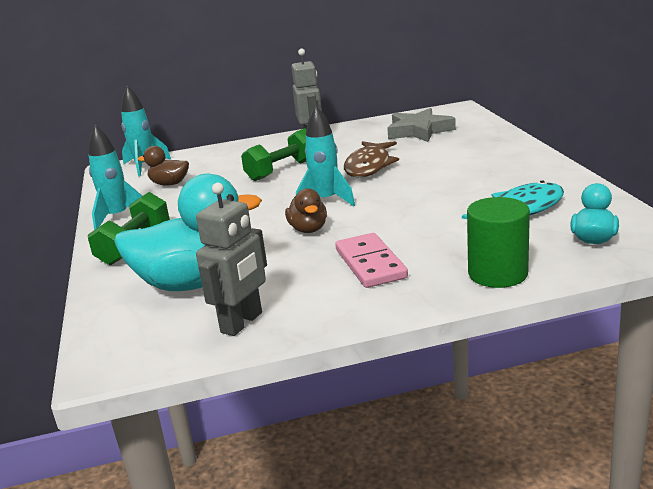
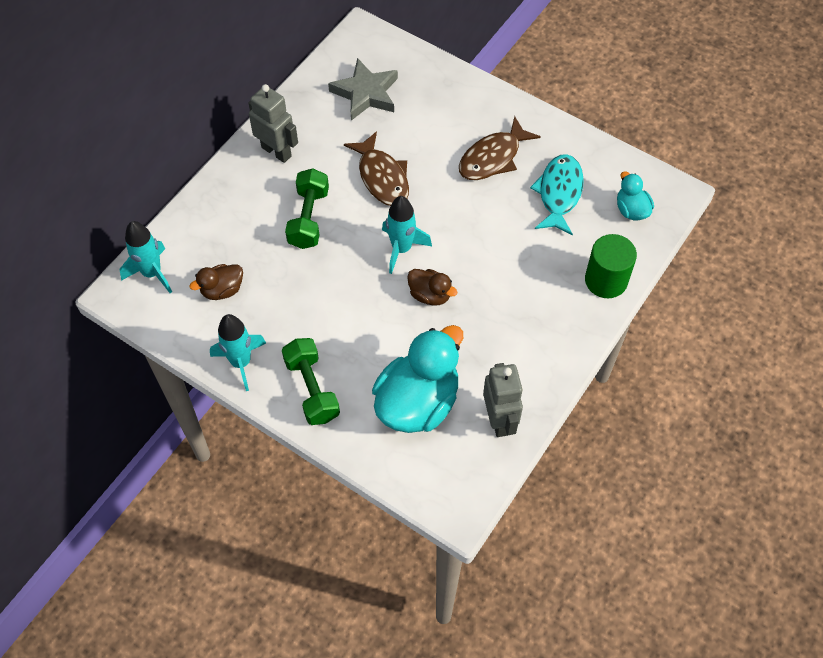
camera: 45 degrees left, 35 degrees up
pink domino [335,233,408,288] -> none
none -> brown fish [459,116,541,180]

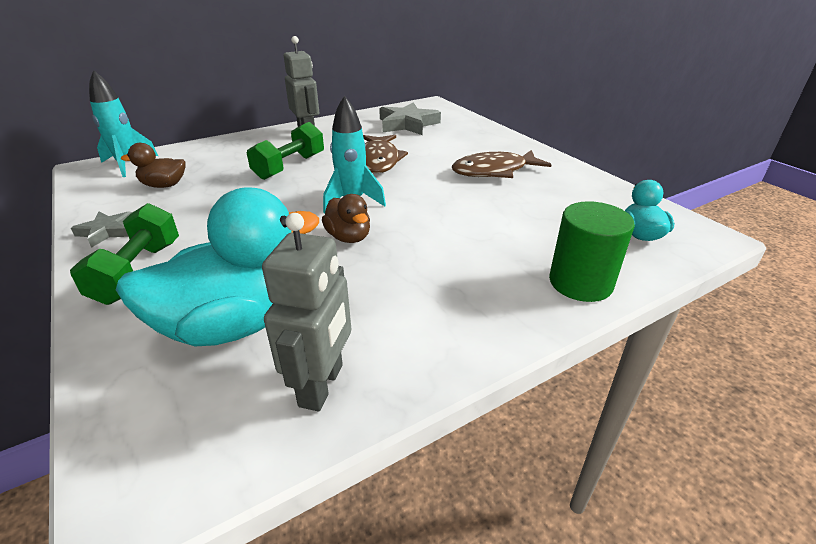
camera: 25 degrees right, 25 degrees down
turquoise rocket [210,314,266,391] -> grey star [71,211,132,248]
turquoise fish [530,154,584,236] -> none

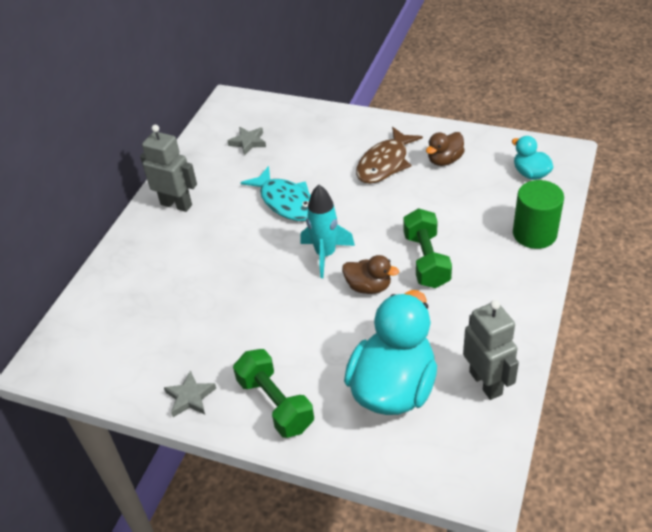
camera: 35 degrees left, 10 degrees up
turquoise rocket [89,70,158,177] -> none
brown duck [121,143,186,188] -> brown duck moved to [426,132,465,166]
green dumbbell [247,122,324,180] -> green dumbbell moved to [403,208,452,288]
brown fish [363,135,408,173] -> turquoise fish [240,166,311,221]
grey star [379,102,441,135] -> grey star [228,127,266,155], size x0.57

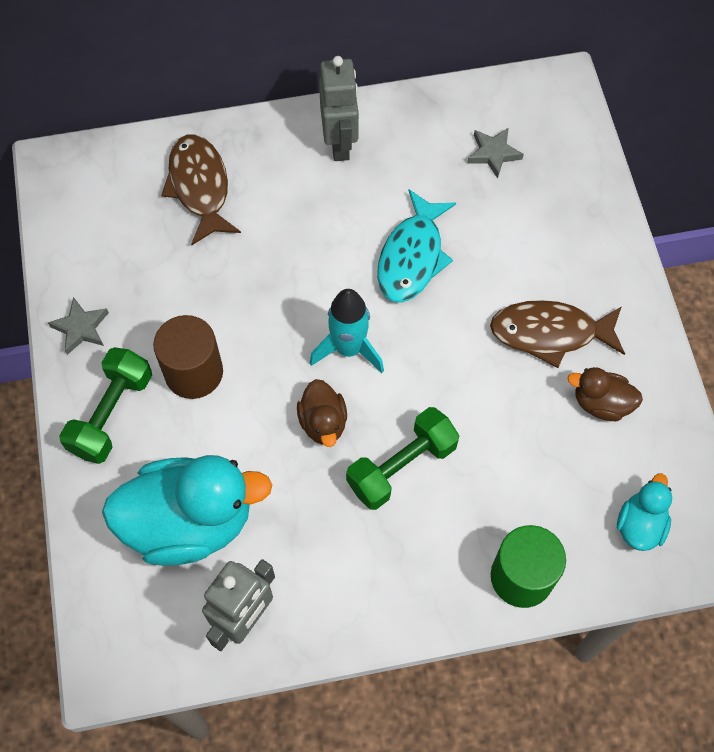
camera: 55 degrees right, 20 degrees up
none -> brown cylinder [153,315,223,399]
none -> brown fish [161,134,241,245]

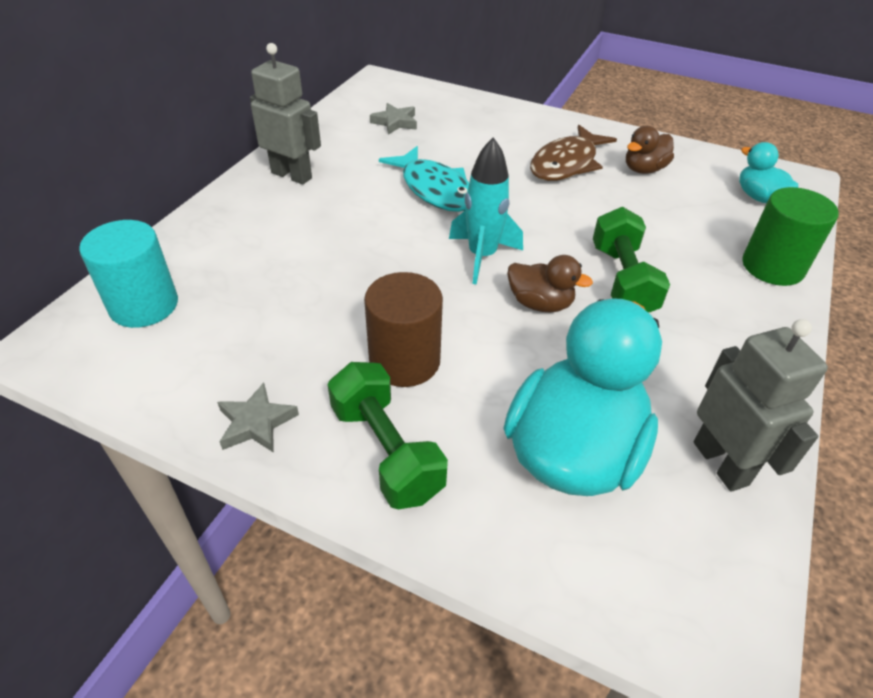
camera: 55 degrees left, 20 degrees down
brown fish [161,134,241,245] -> none
none -> turquoise cylinder [79,220,178,328]

